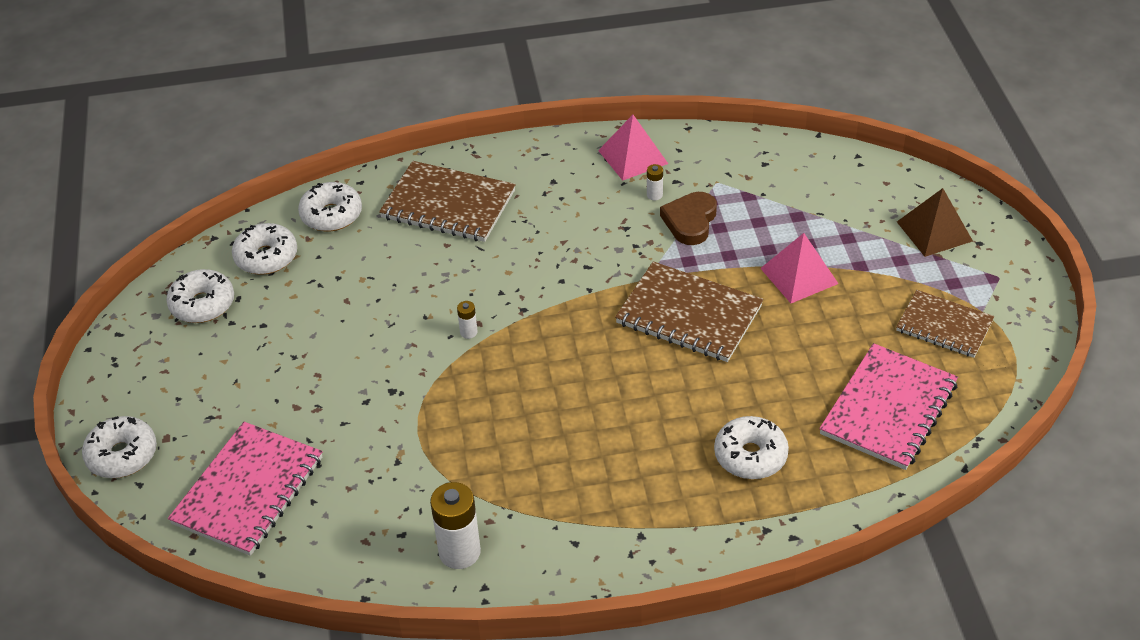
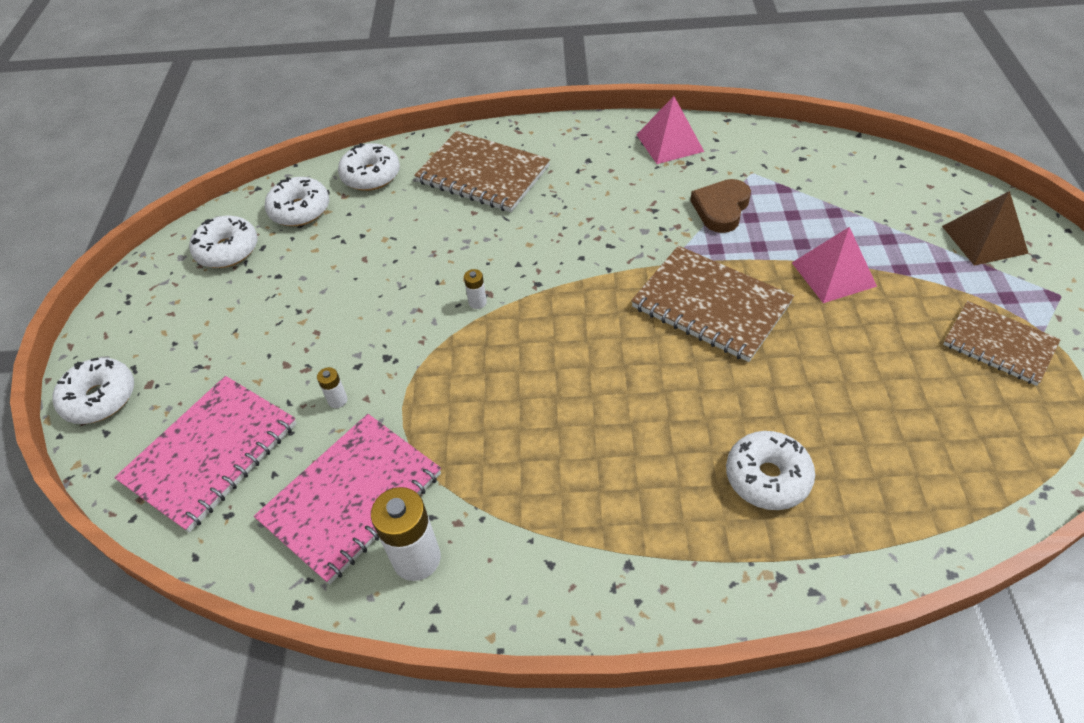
camera: 10 degrees right, 5 degrees up
white battery [647,164,663,200] -> white battery moved to [317,367,348,408]
pink notebook [819,343,958,470] -> pink notebook moved to [254,414,441,584]

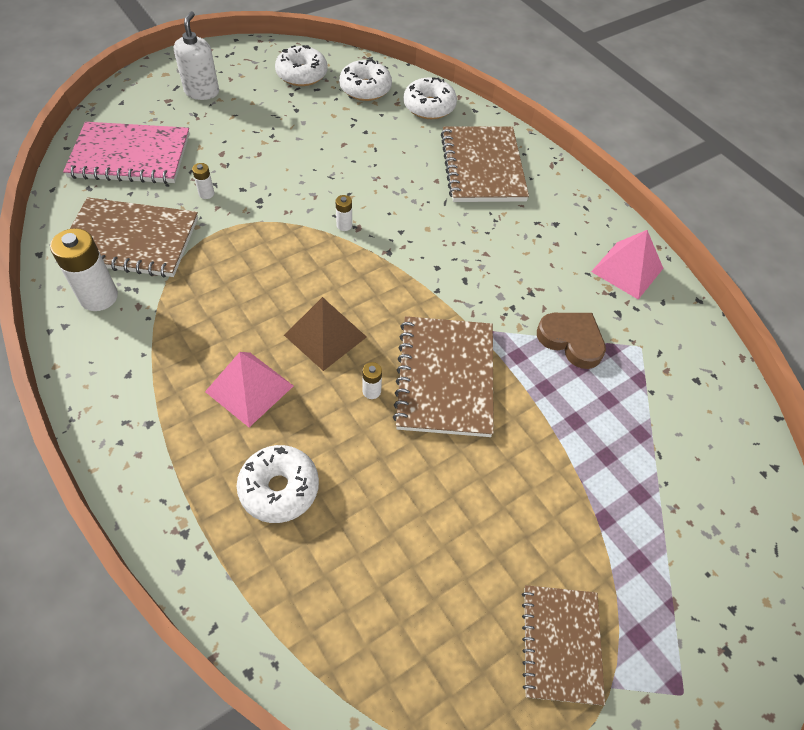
camera: 50 degrees right, 5 degrees up
white donut [53,357,134,424] -> none
pink notebook [254,414,441,584] -> brown notebook [70,197,198,278]
brown heart [690,179,751,233] -> brown heart turned 45 degrees clockwise [537,313,606,369]
pink pyramid [792,227,877,303] -> pink pyramid moved to [205,352,293,427]
brown pyramid [942,191,1029,266] -> brown pyramid moved to [284,297,367,371]
none -> white soap dispenser [174,11,219,100]
none -> white battery [362,362,382,399]

